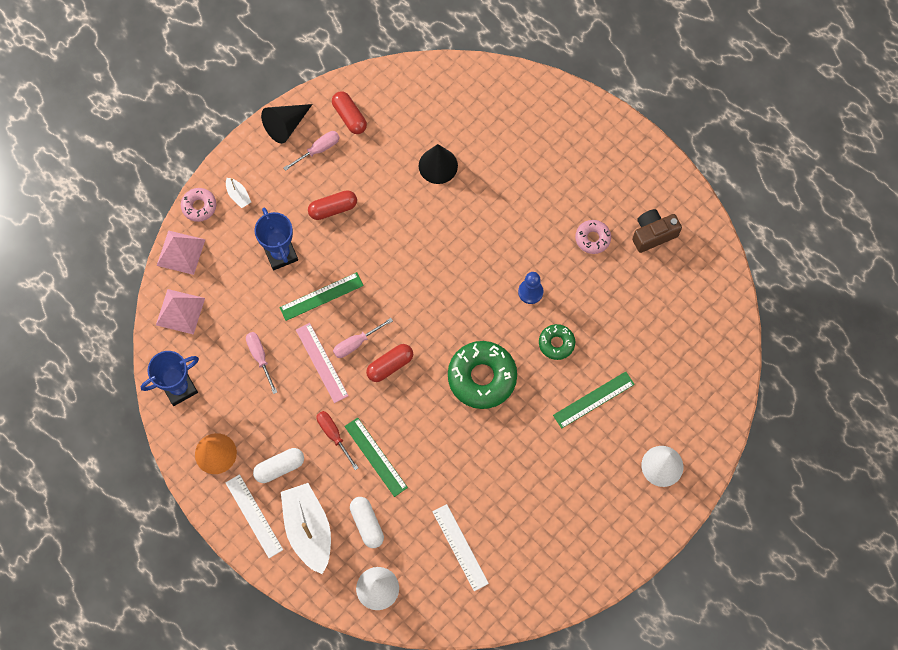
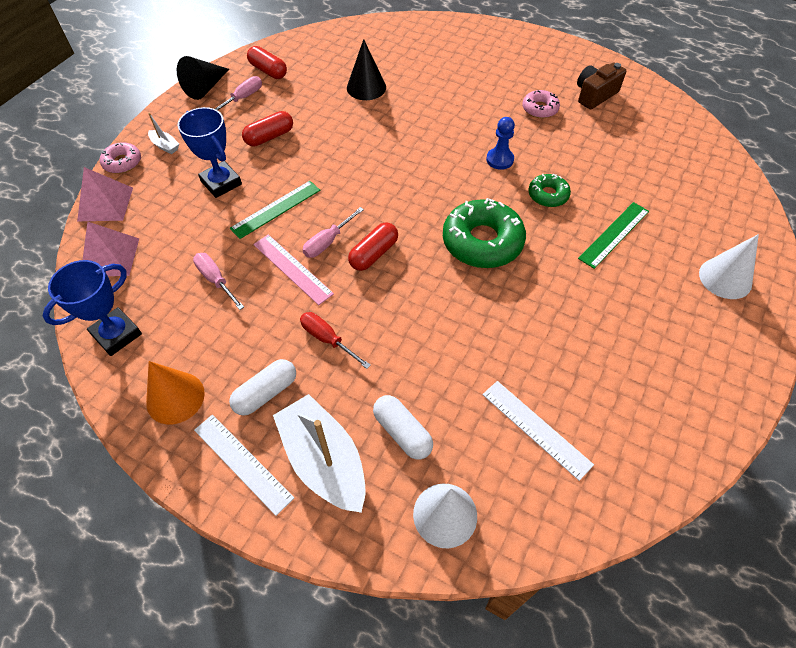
camera: 15 degrees left, 15 degrees down
green ruler [344,417,408,497] -> none

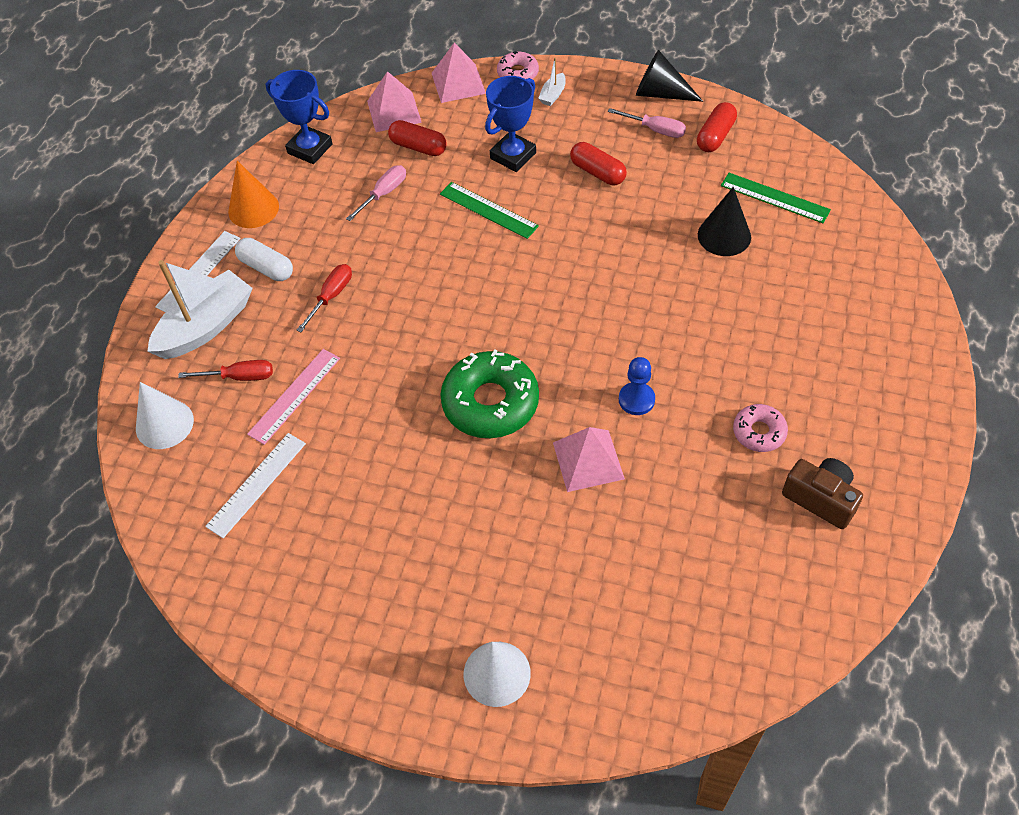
camera: 80 degrees right, 0 degrees up
pink ruler [253,234,334,305] -> pink ruler moved to [247,349,340,445]
pink screwdriver [303,207,364,258] -> none
red capsule [348,222,398,271] -> red capsule moved to [388,120,446,156]
white capsule [373,395,433,460] -> red screwdriver [178,360,273,381]
green donut [528,173,571,207] -> pink pyramid [553,427,625,492]
green ruler [578,202,649,269] -> green ruler moved to [721,173,831,223]

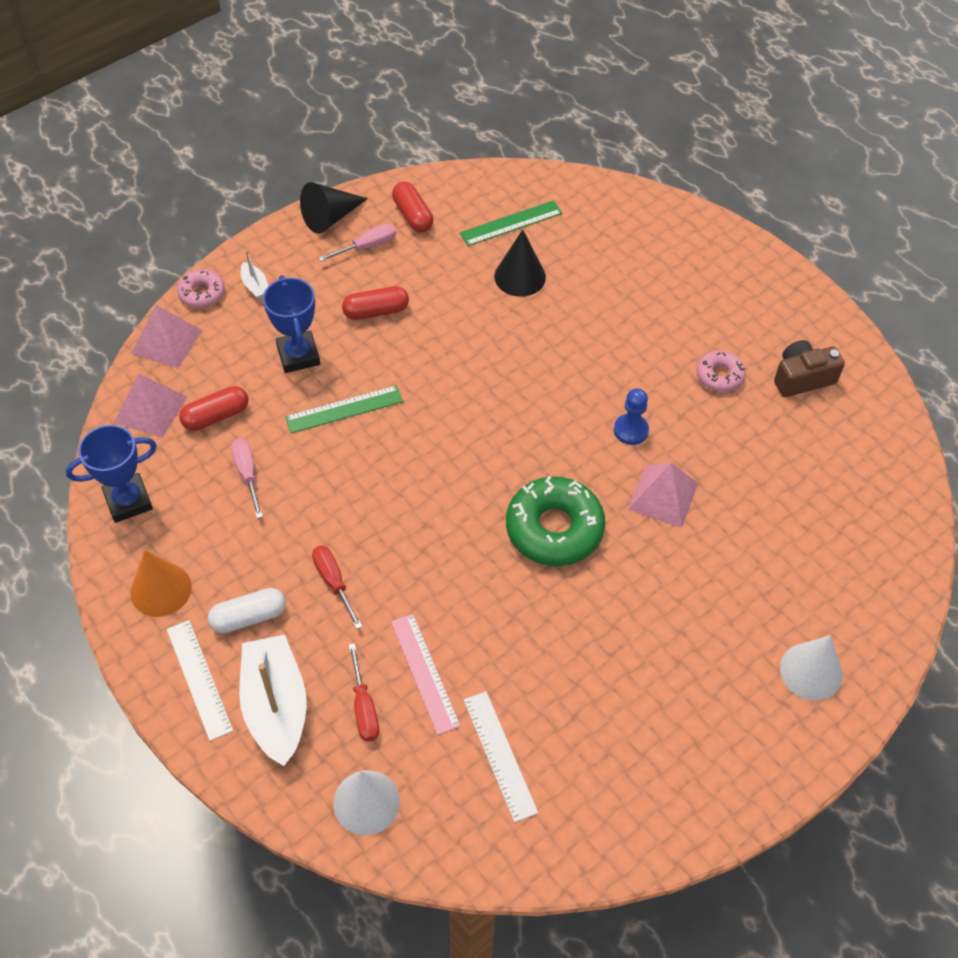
camera: 60 degrees left, 0 degrees up
red screwdriver [178,360,273,381] -> red screwdriver turned 135 degrees clockwise [349,643,379,741]

